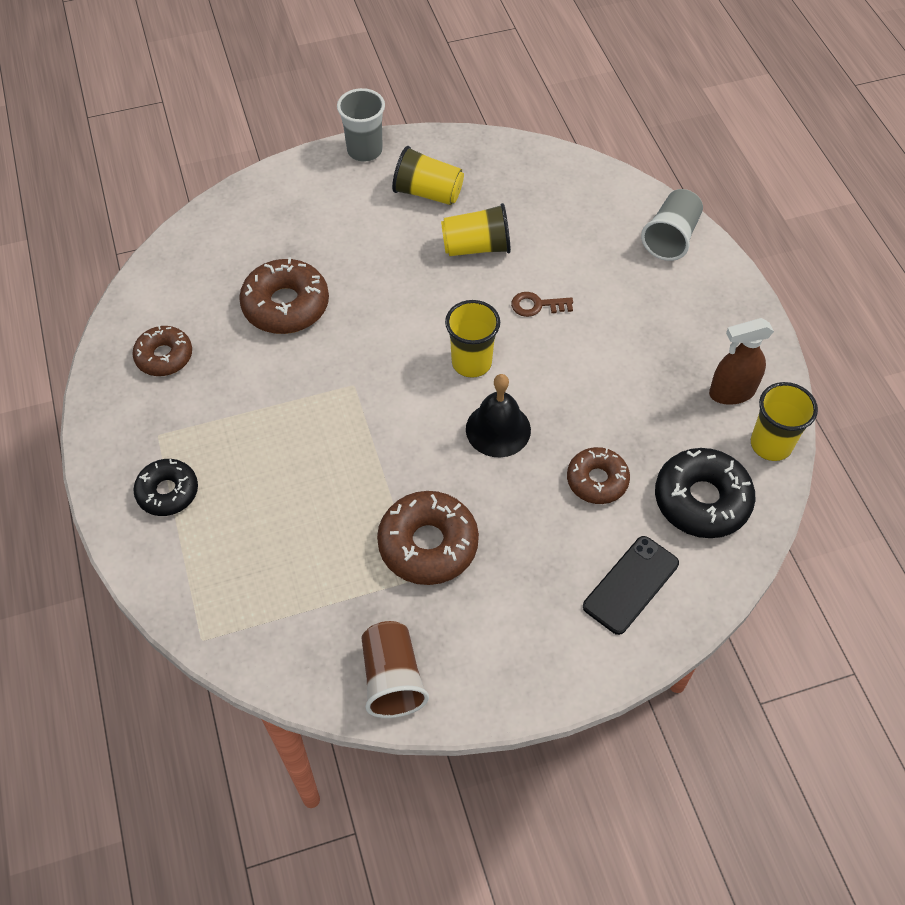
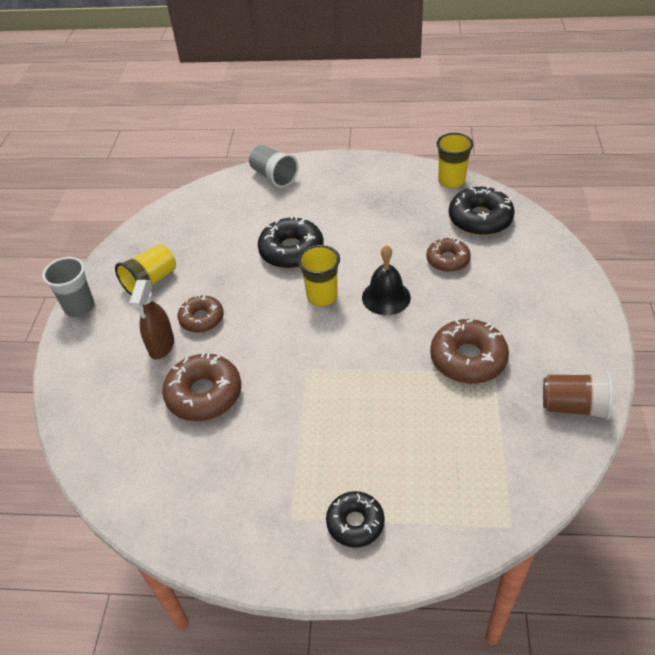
camera: 65 degrees left, 10 degrees down
brown donut [132,325,192,376] -> brown donut moved to [178,295,224,333]
yellow cup [441,203,511,256] -> none
brown key [511,292,573,317] -> black donut [258,216,324,269]
black phone [583,536,679,635] -> none
brown spray bottle [709,318,774,405] -> brown spray bottle moved to [129,280,174,359]

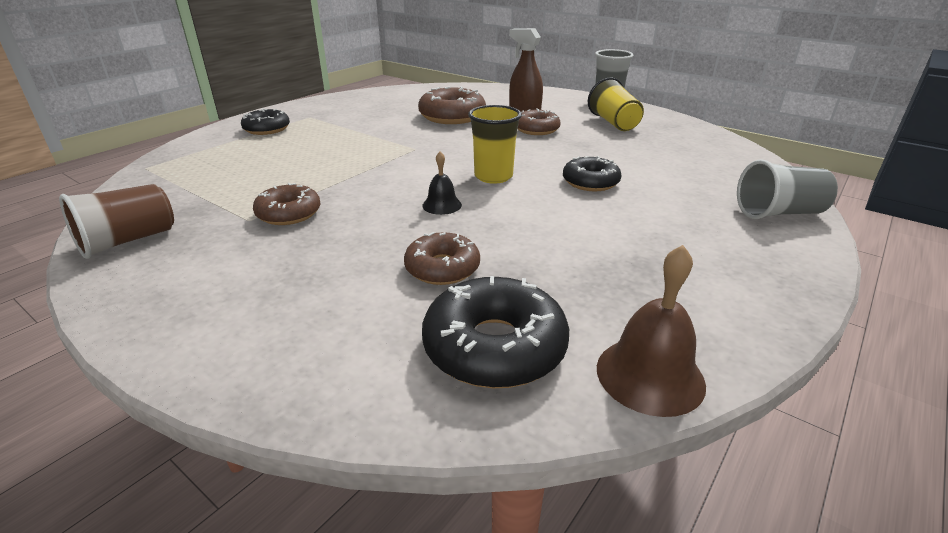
camera: 120 degrees right, 15 degrees down
black donut [258,216,324,269] -> black donut [563,156,622,191], size x0.64
black bell [362,245,411,315] -> black bell [422,151,462,215], size x0.59
brown donut [430,319,509,384] -> brown donut [253,183,320,225], size x0.64
yellow cup [437,133,474,188] -> brown bell [597,245,706,417]

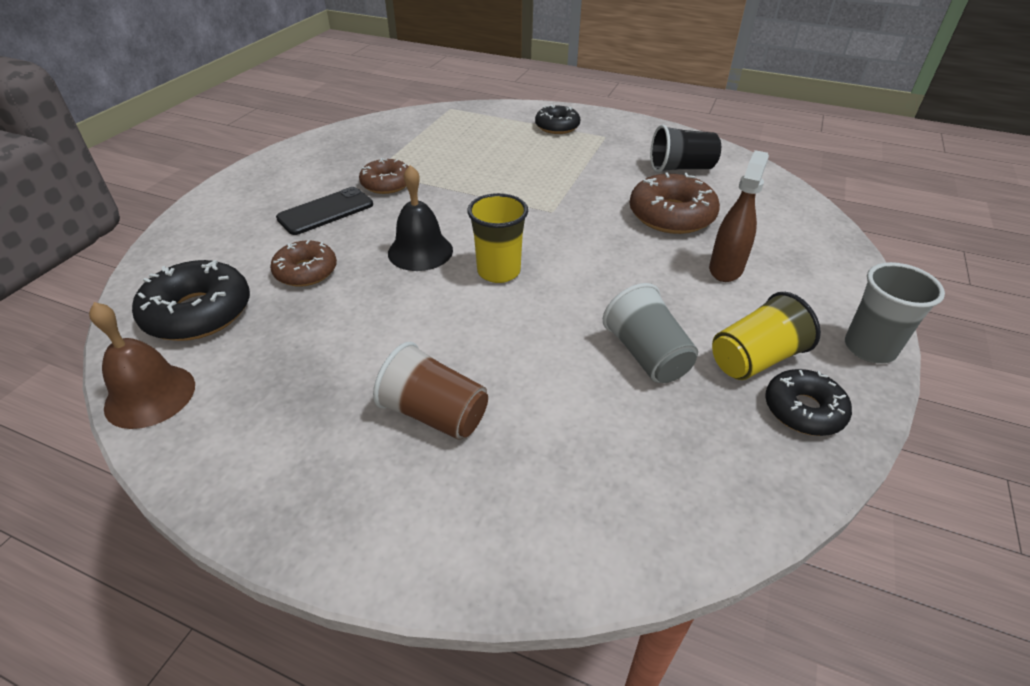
camera: 75 degrees right, 10 degrees up
brown cup [59,184,174,259] -> brown cup moved to [373,342,488,440]
black bell [422,151,462,215] -> black bell [388,165,453,271], size x1.69
brown donut [518,109,561,135] -> none
black donut [563,156,622,191] -> black donut moved to [765,369,852,436]
grey cup [737,159,838,219] -> grey cup moved to [603,283,698,383]
none -> black phone [276,187,373,235]
none -> black cup [650,125,721,173]

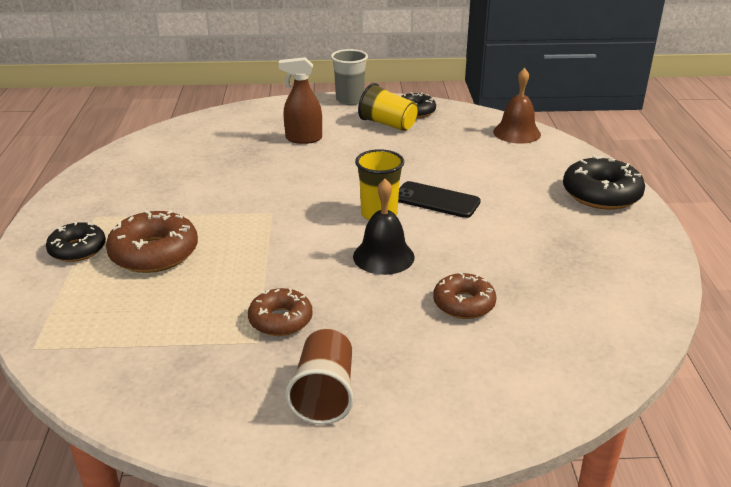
camera: 115 degrees left, 10 degrees down
brown bell [89,302,195,429] -> brown bell moved to [493,68,541,144]
black donut [132,260,250,341] -> black donut moved to [563,156,645,210]
black phone [276,187,373,235] -> black phone moved to [398,181,481,218]
brown cup [373,342,488,440] -> brown cup moved to [285,329,354,425]
grey cup [603,283,698,383] -> none
brown donut [630,173,720,234] -> brown donut moved to [106,210,198,273]
black cup [650,125,721,173] -> none

